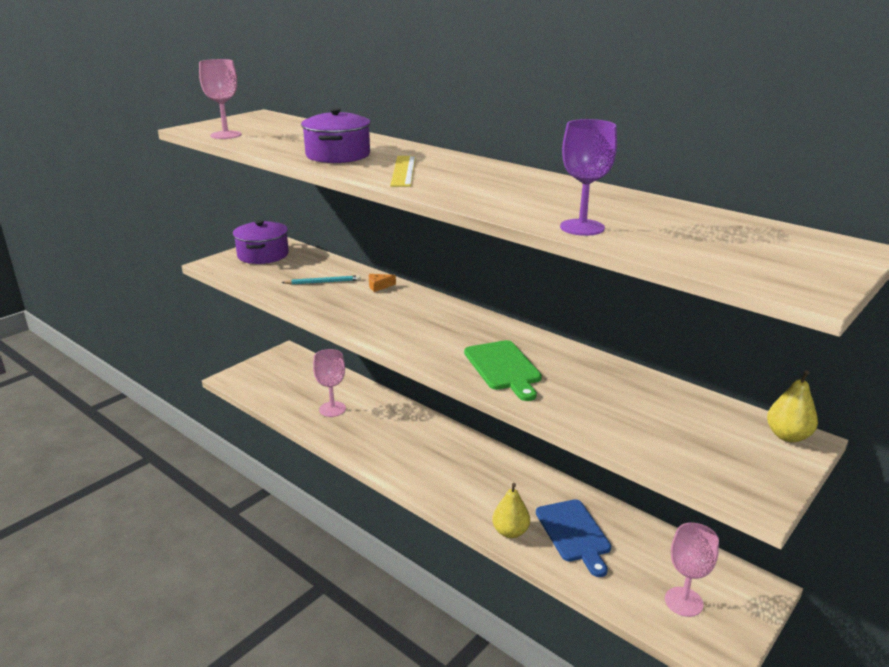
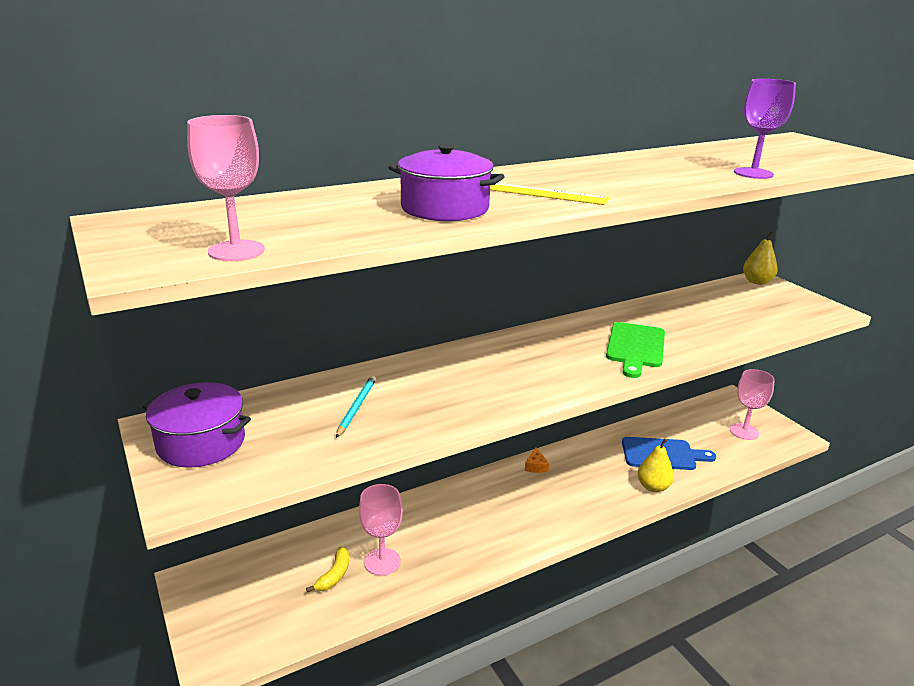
camera: 70 degrees left, 0 degrees up
orange cheese [369,274,396,292] -> orange cheese moved to [525,447,549,473]
green cutting board [464,340,542,401] -> green cutting board turned 105 degrees clockwise [606,322,665,378]
none -> yellow banana [306,547,349,592]

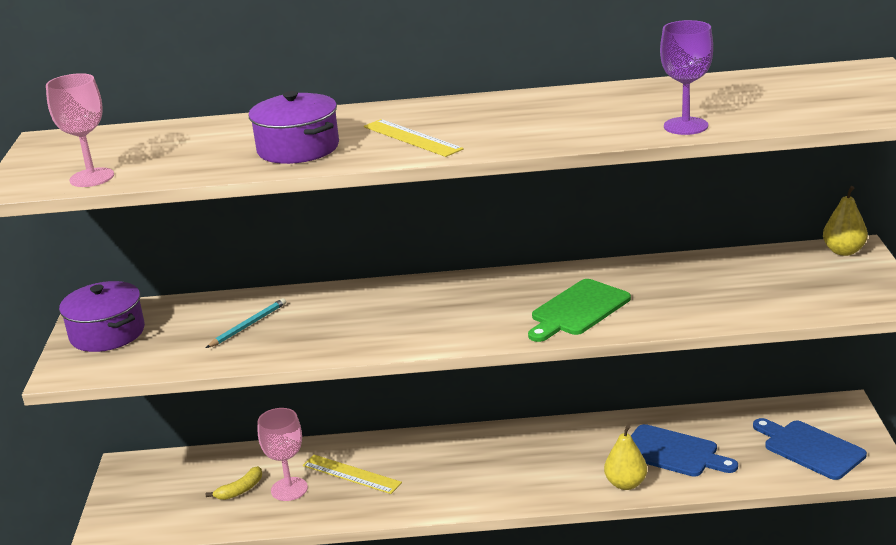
camera: 30 degrees right, 0 degrees up
orange cheese [525,447,549,473] -> none
pink goblet [730,369,775,440] -> blue cutting board [753,418,867,480]
none -> yellow ruler [303,455,402,494]

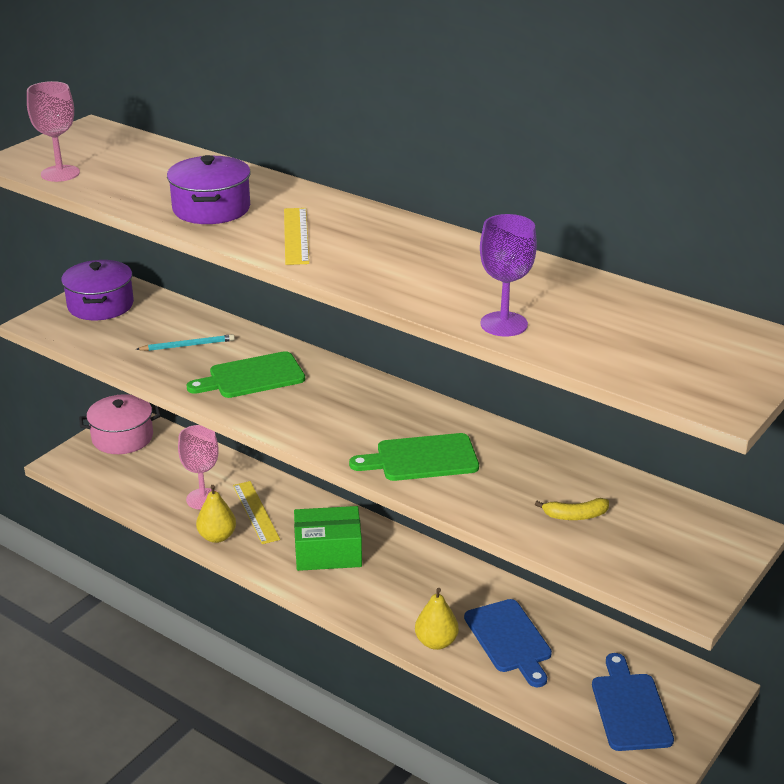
camera: 35 degrees right, 5 degrees up
yellow banana [206,466,262,500] -> yellow banana moved to [535,498,609,520]
yellow pear [823,186,868,256] -> yellow pear moved to [196,485,236,543]
none -> pink pot [79,394,161,454]
none -> green cutting board [187,351,305,398]
none -> green box [294,506,362,571]

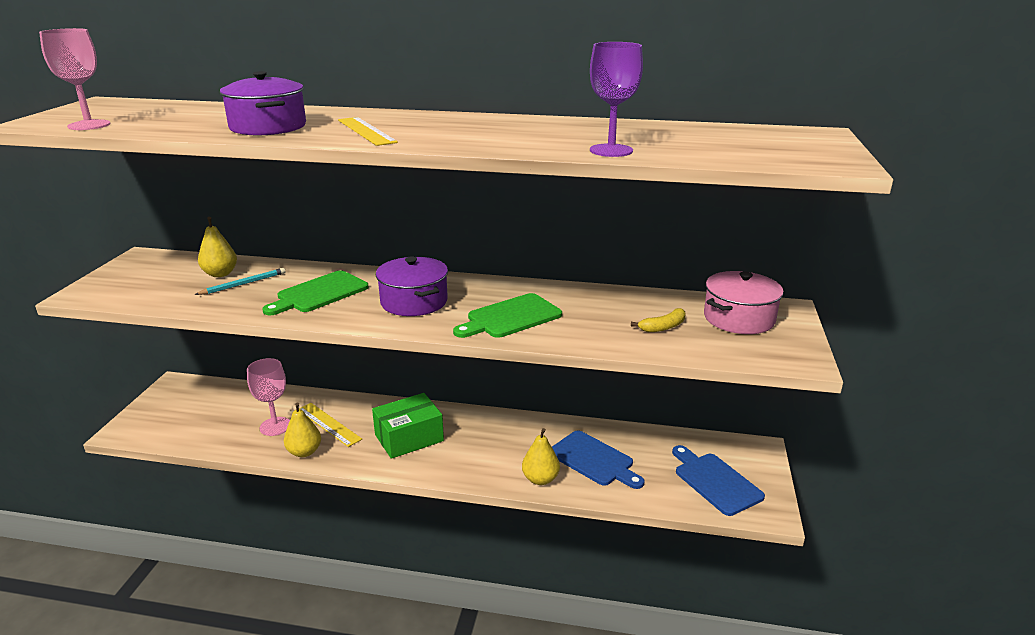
camera: 25 degrees left, 5 degrees down
purple pot [61,260,134,320] -> purple pot moved to [376,257,448,316]
pink pot [79,394,161,454] -> pink pot moved to [704,271,784,334]
none -> yellow pear [198,217,237,277]

